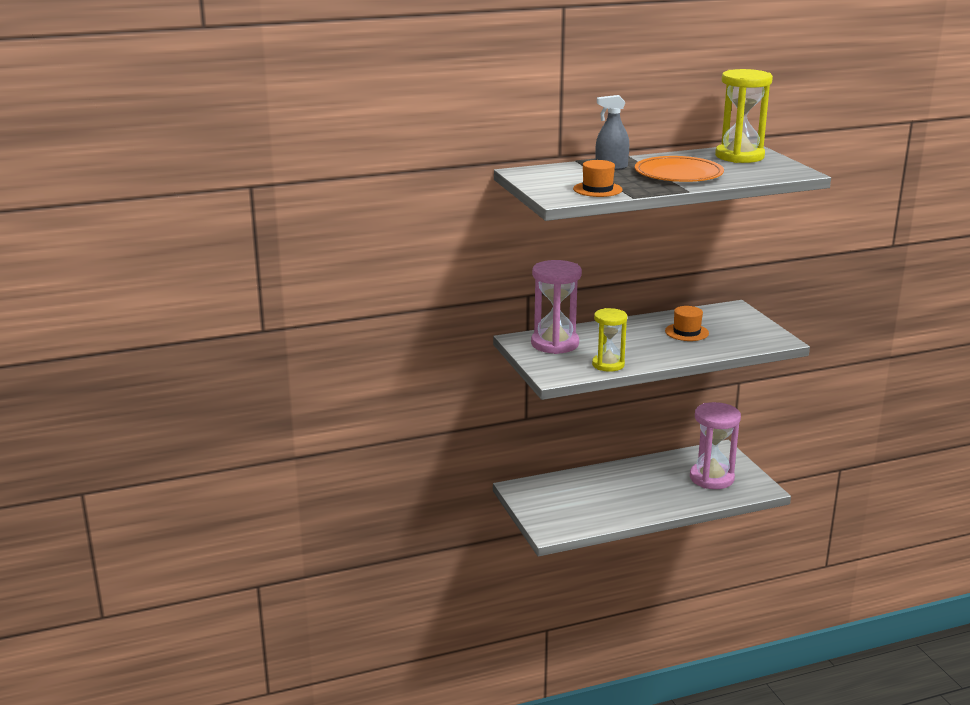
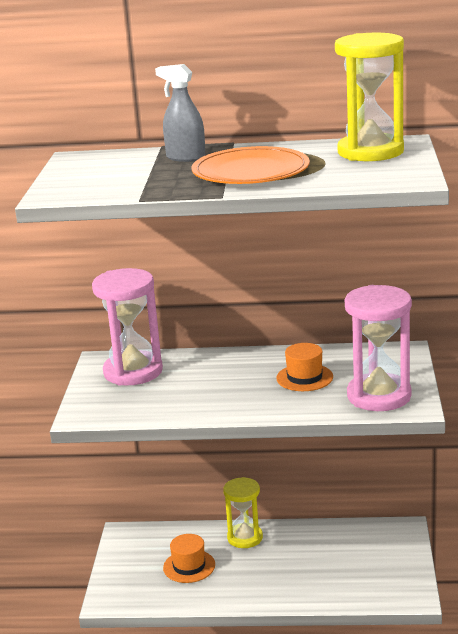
camera: 25 degrees right, 0 degrees up
orange hat [573,160,622,197] -> orange hat moved to [163,534,215,583]
yellow hourglass [592,308,627,372] -> yellow hourglass moved to [223,477,263,548]
pink hourglass [690,402,741,489] -> pink hourglass moved to [345,285,412,411]

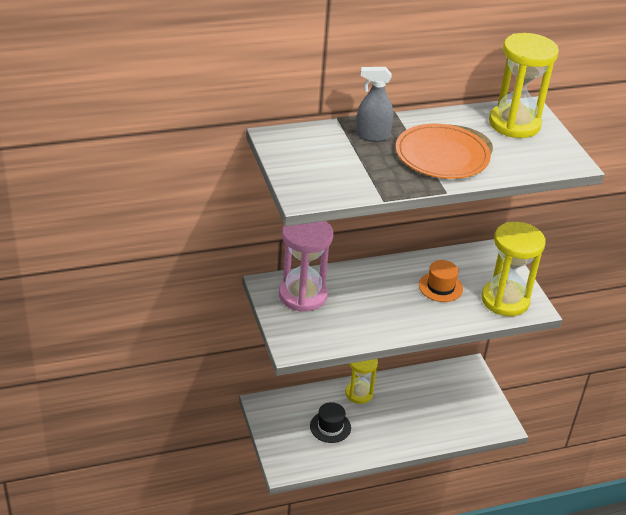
camera: 25 degrees left, 15 degrees up
orange hat [163,534,215,583] -> black hat [310,402,351,443]
pink hourglass [345,285,412,411] -> yellow hourglass [481,222,546,316]

